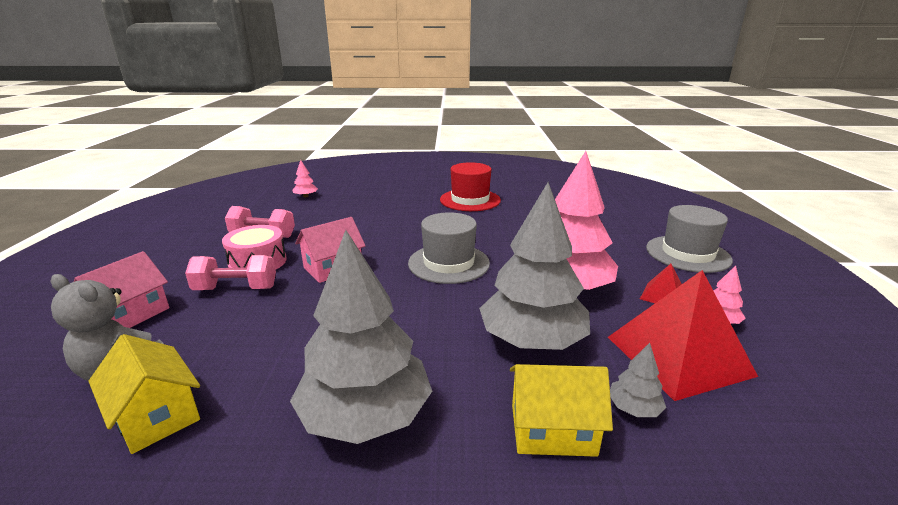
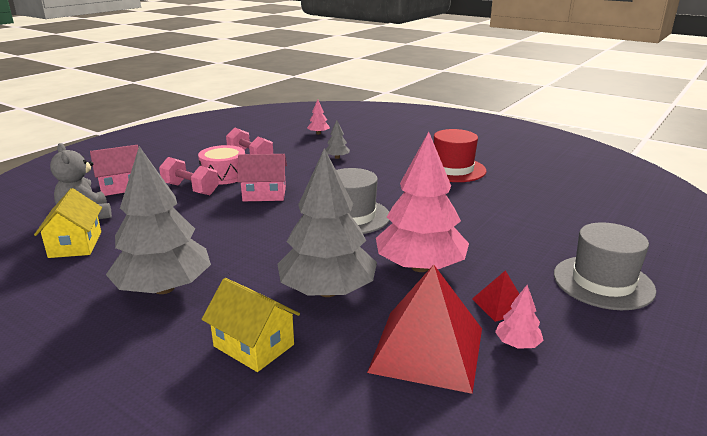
camera: 35 degrees right, 0 degrees up
grey tree [610,343,666,417] -> grey tree moved to [325,120,350,159]

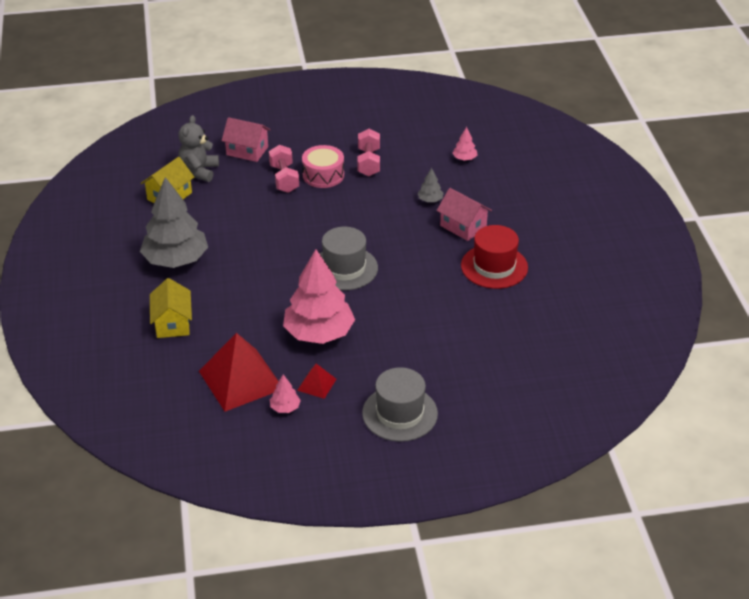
camera: 45 degrees right, 15 degrees up
pink house [237,154,287,201] -> pink house moved to [437,188,492,241]
grey tree [277,148,377,297] -> none

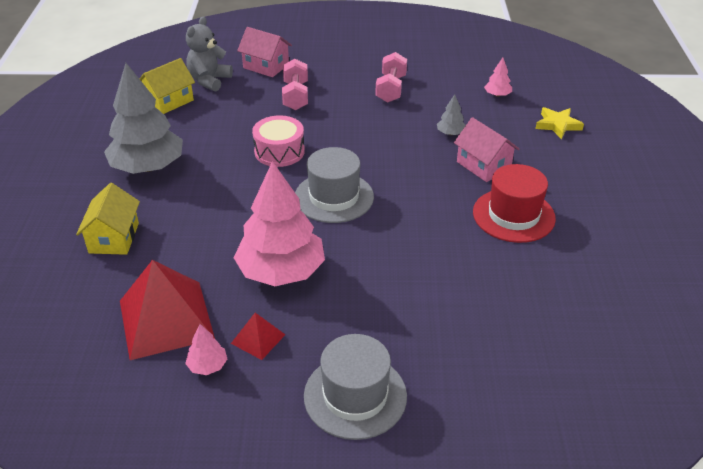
camera: 10 degrees right, 0 degrees up
pink drum [302,145,344,188] -> pink drum moved to [252,115,305,167]
none -> yellow star [536,107,584,139]

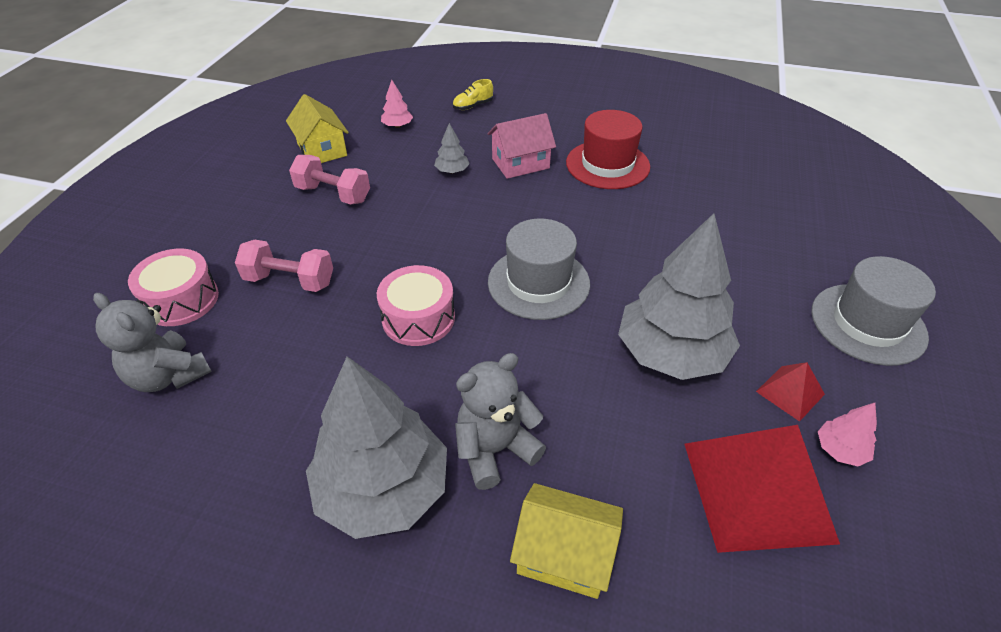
camera: 75 degrees left, 5 degrees up
yellow house [140,58,195,114] -> yellow house moved to [286,94,349,163]
pink tree [234,161,325,286] -> grey tree [618,213,740,380]
pink house [237,27,292,77] -> pink drum [128,249,219,326]
yellow star [536,107,584,139] -> yellow shoe [453,79,493,110]
none -> grey teddy bear [455,353,546,490]

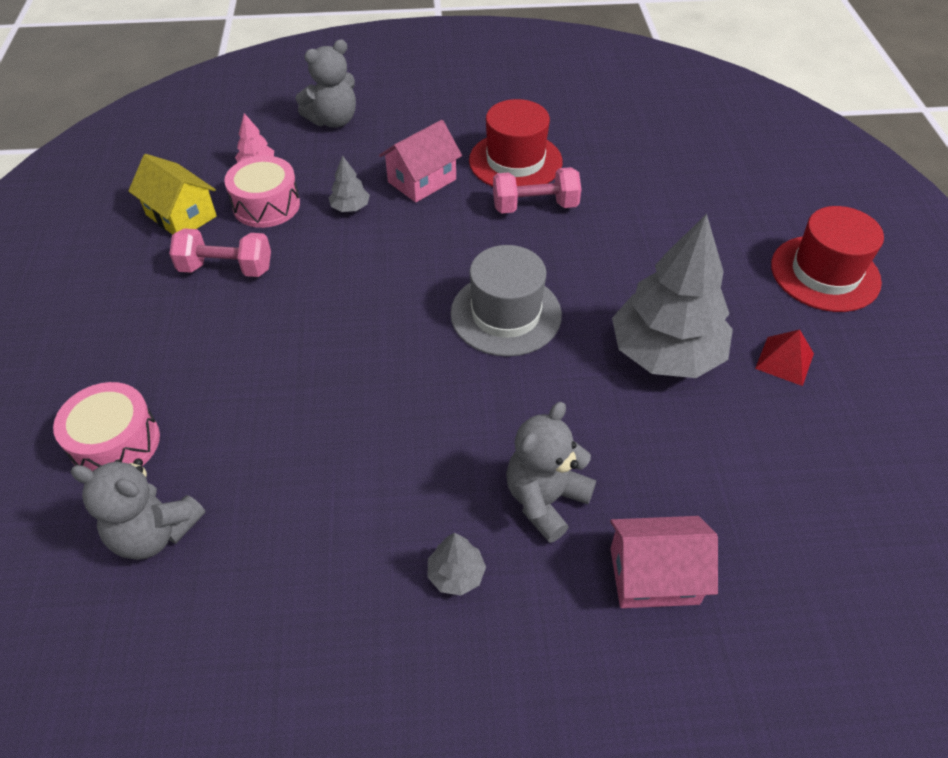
camera: 20 degrees left, 5 degrees up
pink dumbbell [235,240,333,292] -> pink dumbbell moved to [493,167,581,214]
grey tree [306,356,447,539] -> grey tree [427,532,486,596], size x0.41
pink drum [377,265,455,346] -> pink drum moved to [224,156,300,228]
yellow shoe [453,79,493,110] -> grey teddy bear [296,40,356,128]
yellow house [510,483,623,599] -> pink house [610,516,718,608]
red pyramid [684,425,840,553] -> none
grey hat [811,256,936,366] -> red hat [771,206,884,312]
pink tree [818,403,877,466] -> none

